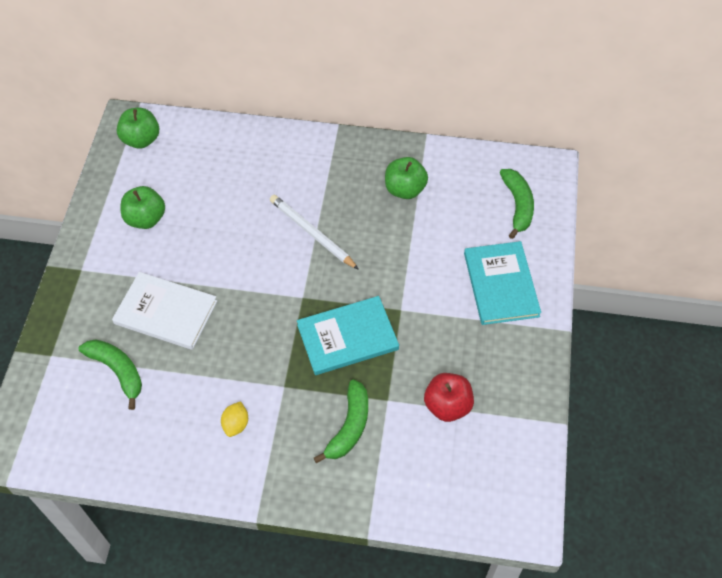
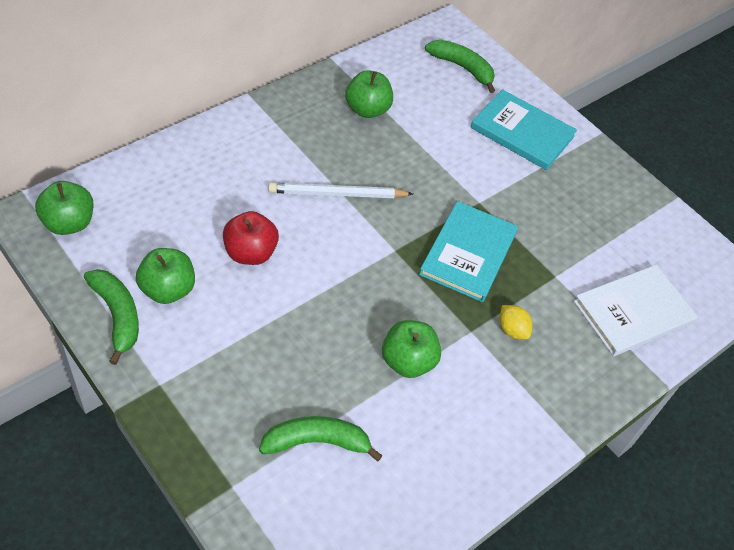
camera: 55 degrees left, 5 degrees down
white book [112,272,217,350] -> white book moved to [574,265,698,356]
yellow lemon [221,401,248,437] -> yellow lemon moved to [500,305,532,339]
green banana [314,379,368,463] -> green banana moved to [84,269,139,365]
red apple [424,373,474,422] -> red apple moved to [223,211,279,265]
none -> green apple [382,320,441,378]

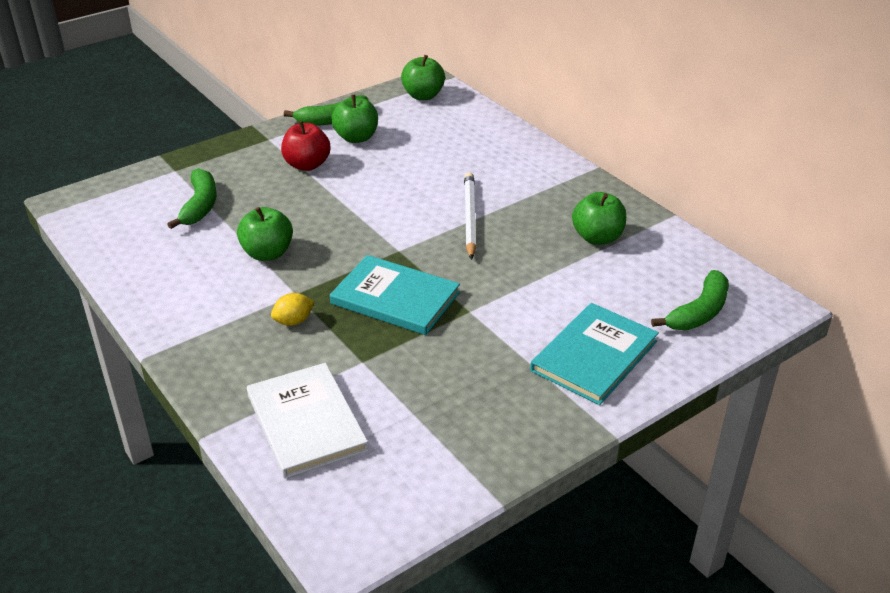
camera: 100 degrees right, 15 degrees down
red apple [223,211,279,265] -> red apple moved to [281,121,330,171]

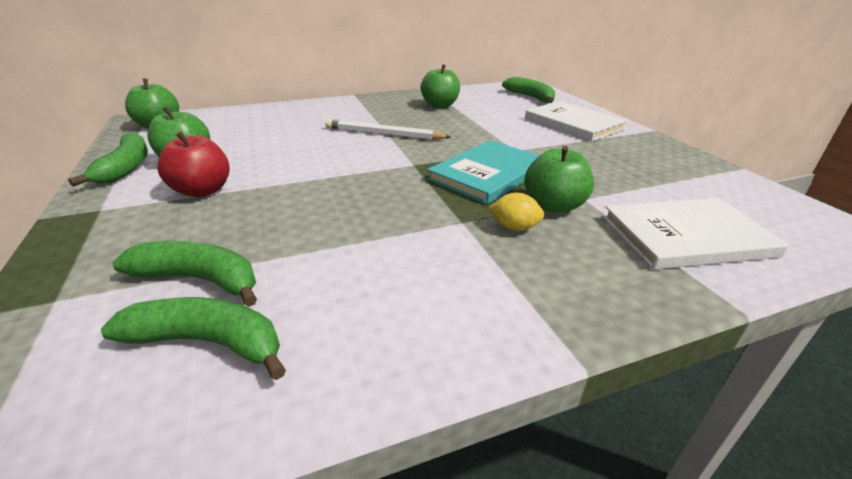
camera: 75 degrees left, 5 degrees down
green apple [237,207,293,261] -> green apple moved to [524,146,594,213]
yellow lemon [271,293,314,326] -> yellow lemon turned 60 degrees counterclockwise [488,192,545,231]
turquoise book [530,303,659,405] -> white book [525,101,628,141]
none -> green banana [101,297,286,380]

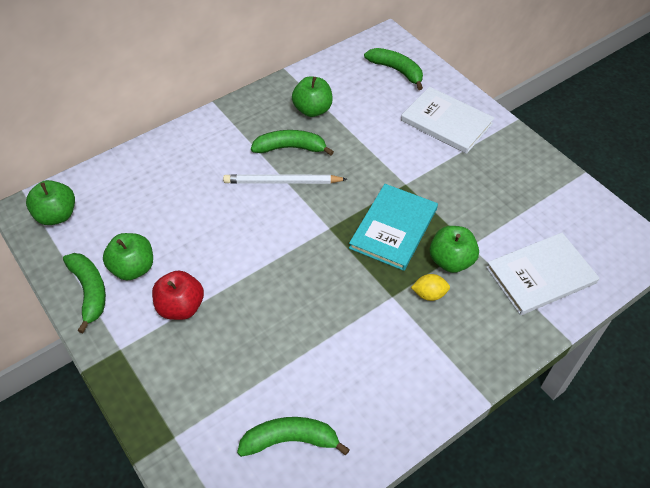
camera: 15 degrees left, 20 degrees up
green banana [113,241,257,307] -> green banana moved to [251,130,334,155]

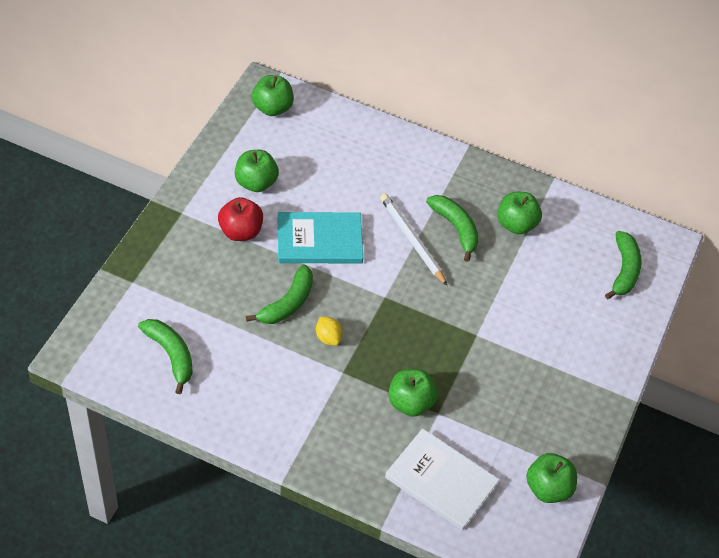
camera: 55 degrees right, 0 degrees up
green banana [63,253,106,333] -> green banana moved to [246,264,313,324]
turquoise book [349,184,438,271] -> turquoise book moved to [278,212,363,264]
white book [401,87,494,154] -> none
yellow lemon [411,274,450,301] -> yellow lemon moved to [316,317,342,346]
none -> green apple [526,453,577,503]

